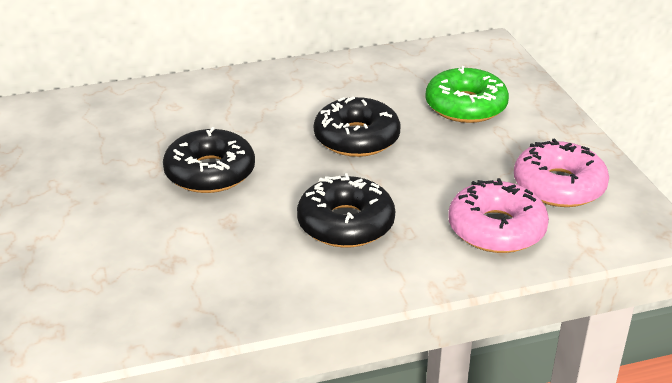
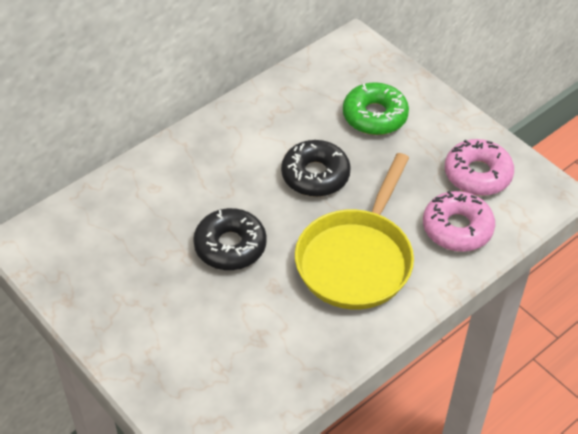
camera: 25 degrees left, 15 degrees up
black donut [297,173,395,248] -> yellow pan [295,153,414,310]

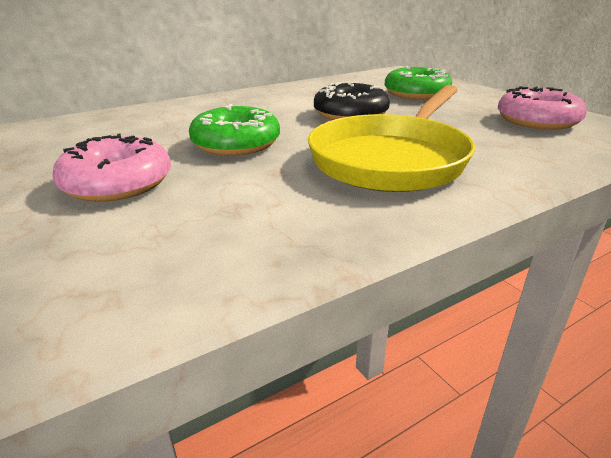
camera: 10 degrees right, 20 degrees down
black donut [193,208,267,270] -> green donut [189,104,280,156]
pink donut [423,191,495,252] -> pink donut moved to [53,134,171,202]

